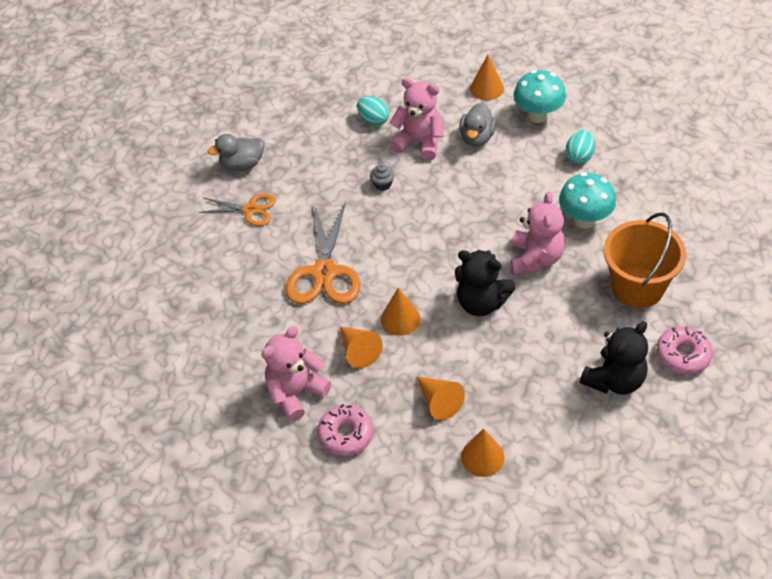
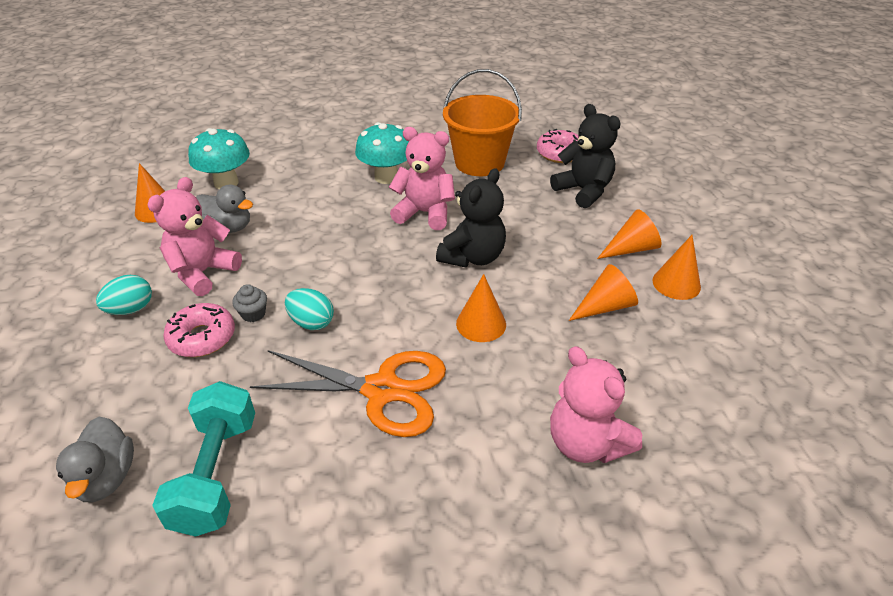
camera: 85 degrees left, 10 degrees down
orange scissors [199,193,276,226] -> turquoise dumbbell [152,381,255,537]
pink donut [317,404,374,456] -> pink donut moved to [163,303,235,357]
orange cone [340,326,383,368] -> orange cone moved to [597,209,662,259]
turquoise egg [566,130,595,164] -> turquoise egg moved to [285,288,334,330]

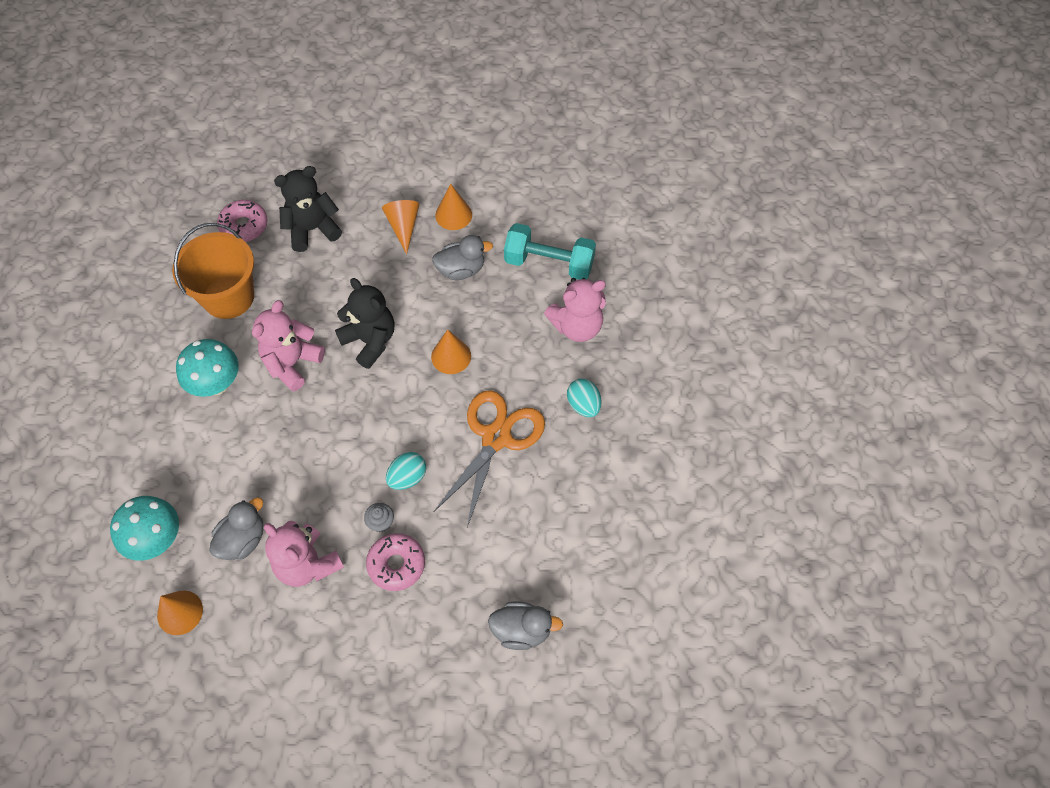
camera: 75 degrees left, 20 degrees up
turquoise egg [96,275,152,315] -> turquoise egg moved to [567,379,602,417]
turquoise dumbbell [152,381,255,537] -> turquoise dumbbell moved to [504,223,596,280]
orange cone [569,264,638,321] -> grey duck [432,235,493,280]

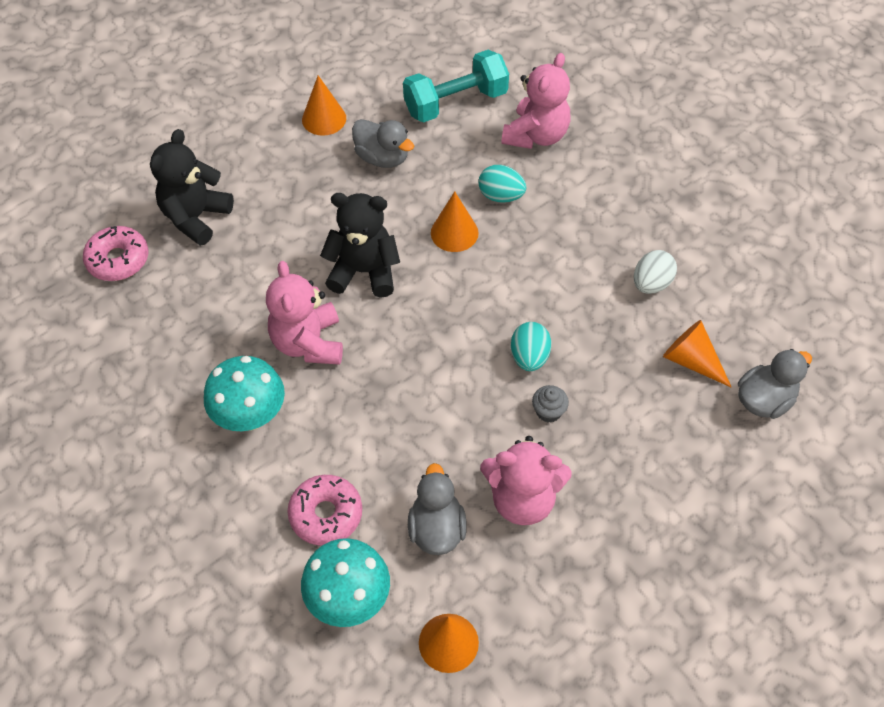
camera: 40 degrees left, 5 degrees down
orange bucket [172,223,254,319] -> none
pink donut [366,533,425,591] -> pink donut moved to [287,475,362,545]
orange cone [382,200,419,254] -> orange cone moved to [663,320,732,388]
grey duck [432,235,493,280] -> grey duck turned 90 degrees clockwise [352,119,414,168]
orange scissors [434,390,545,527] -> none
turquoise egg [567,379,602,417] -> turquoise egg moved to [478,165,526,203]
none -> white egg [634,250,677,294]

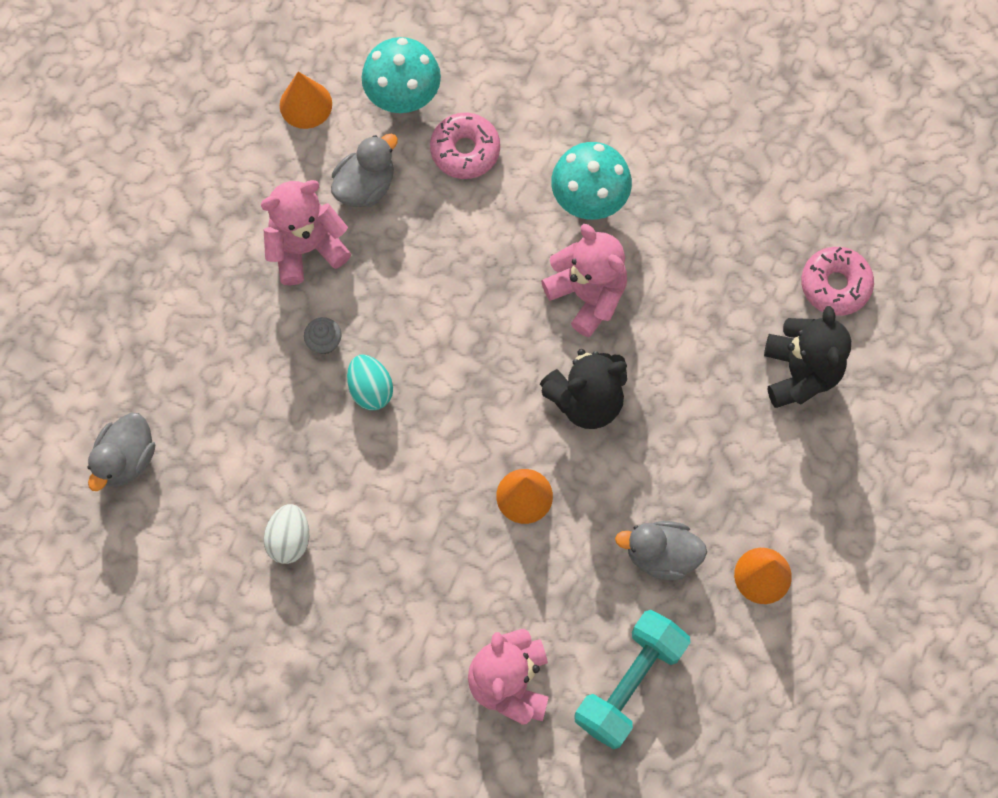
camera: 150 degrees right, 15 degrees up
grey duck [408,463,467,555] -> grey duck turned 105 degrees counterclockwise [331,134,398,207]
turquoise egg [478,165,526,203] -> none
orange cone [663,320,732,388] -> none

